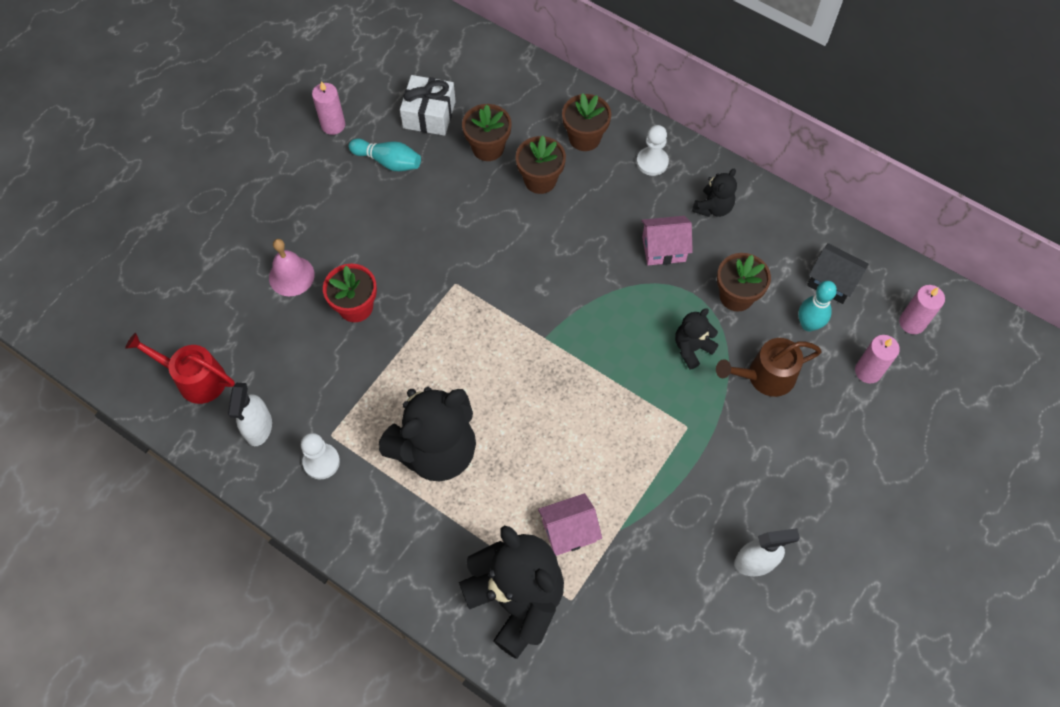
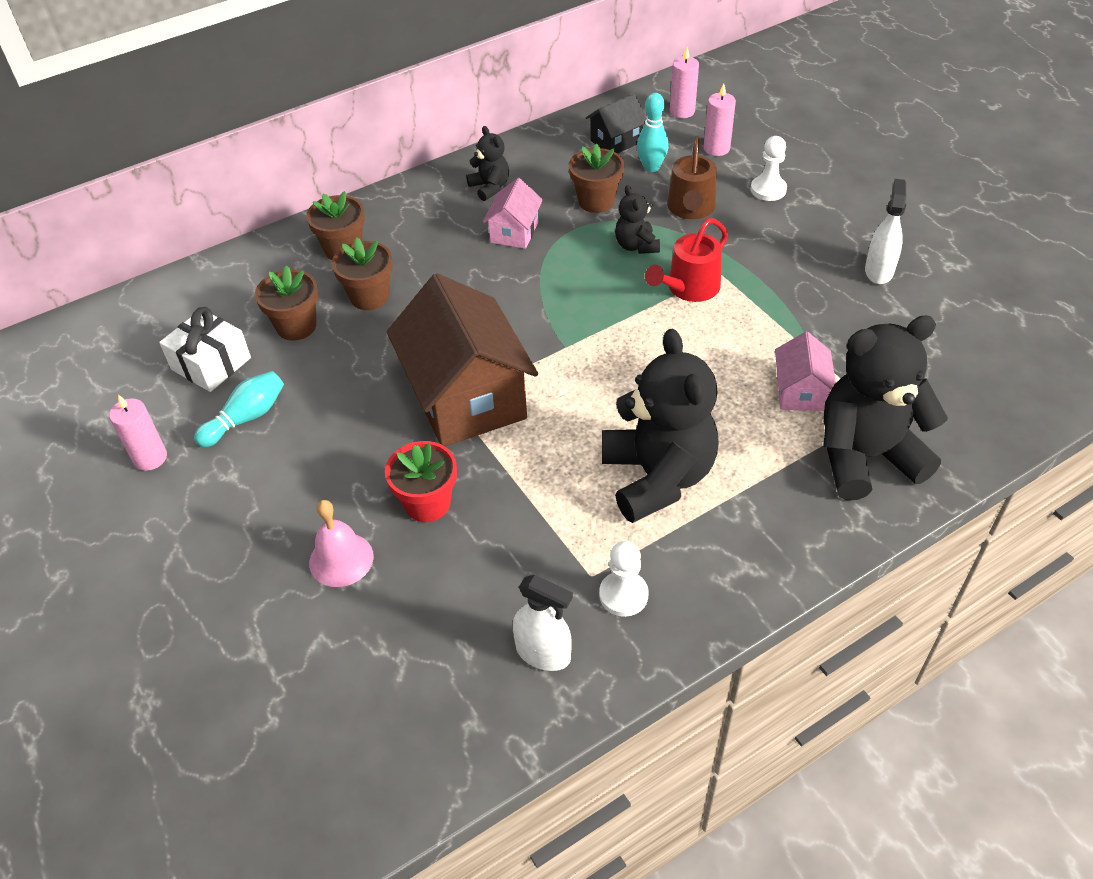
camera: 65 degrees left, 15 degrees down
red watering can [125,333,235,404] -> red watering can moved to [645,218,728,302]
white pawn [637,125,669,176] -> white pawn moved to [751,136,787,201]
none -> brown house [387,273,538,446]

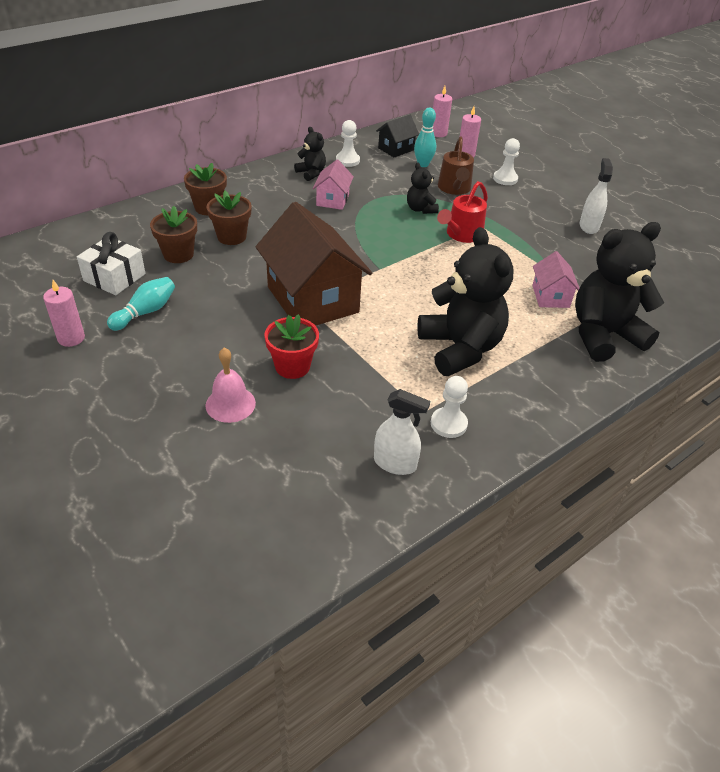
camera: 10 degrees left, 5 degrees down
brown flower pot [569,143,624,213] -> none
none -> white pawn [336,120,360,167]

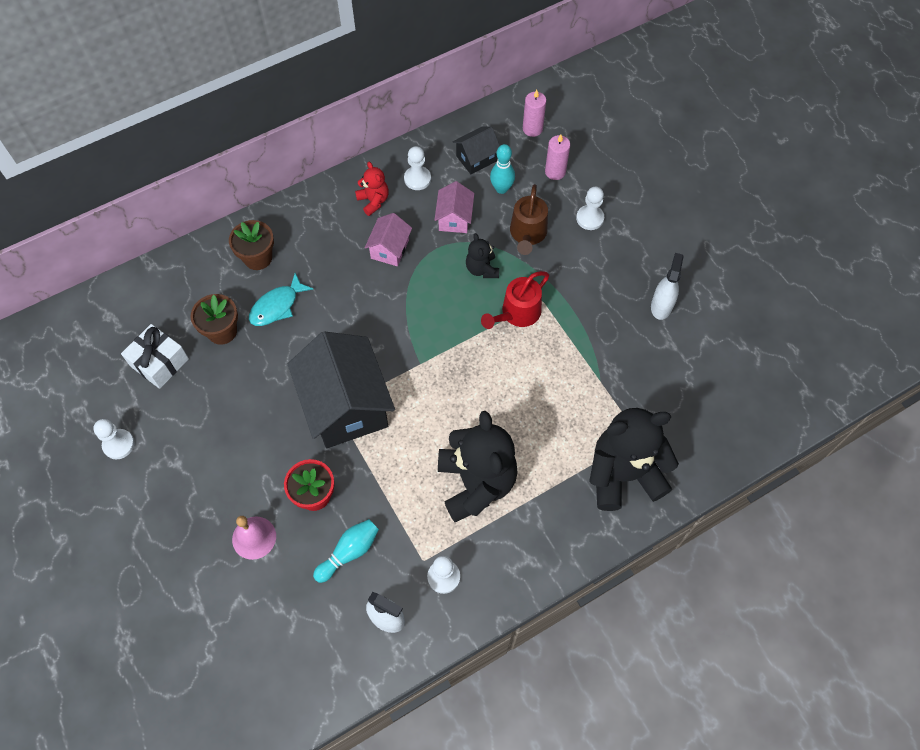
camera: 10 degrees right, 20 degrees up
pink candle [43,280,85,347] -> white pawn [93,419,134,459]
turquoise bowling pin [107,277,175,331] -> turquoise bowling pin moved to [313,519,379,583]
brown flower pot [207,191,251,245] -> turquoise fish [249,273,313,326]
brown house [256,202,372,326] -> black house [288,331,395,448]
black teddy bear [294,127,326,181] -> red teddy bear [355,162,389,216]
pink house [532,251,580,308] -> pink house moved to [434,181,474,233]

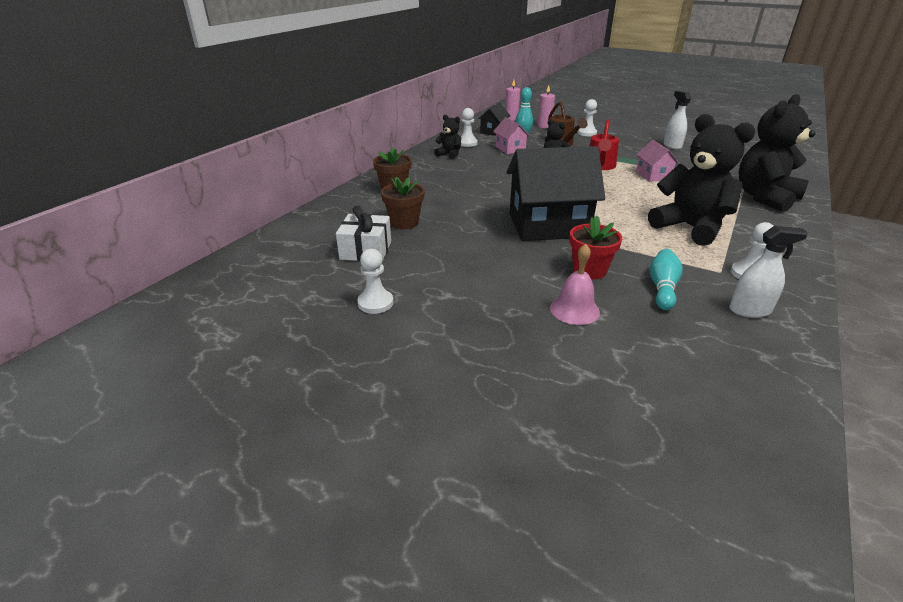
camera: 30 degrees left, 30 degrees down
turquoise fish [249,273,313,326] -> none
black house [288,331,395,448] -> black house turned 45 degrees counterclockwise [506,146,605,241]
red teddy bear [355,162,389,216] -> black teddy bear [434,115,461,159]
pink house [365,213,412,266] -> pink house moved to [636,140,679,182]

